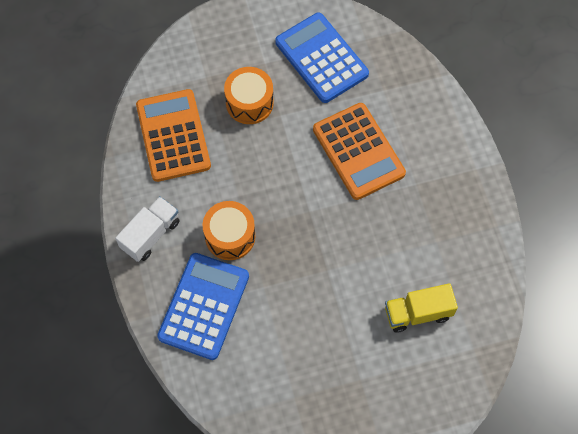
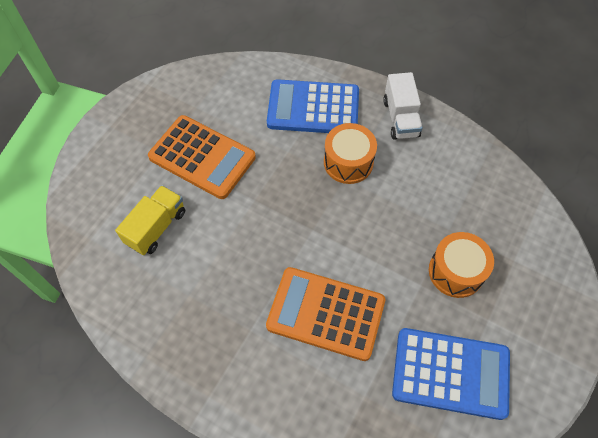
camera: 135 degrees right, 5 degrees down
orange calculator [136,89,211,182] -> orange calculator moved to [148,115,256,199]
blue calculator [157,253,249,360] -> blue calculator turned 120 degrees clockwise [267,79,359,133]

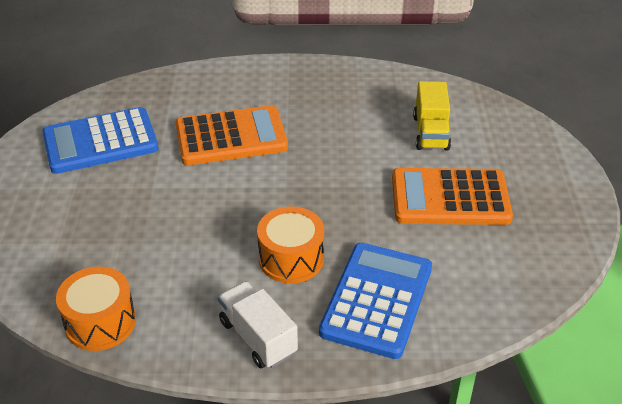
camera: 150 degrees right, 20 degrees down
blue calculator [267,79,359,133] -> blue calculator turned 45 degrees counterclockwise [319,243,432,359]
orange drum [429,232,494,298] -> orange drum moved to [56,266,136,351]

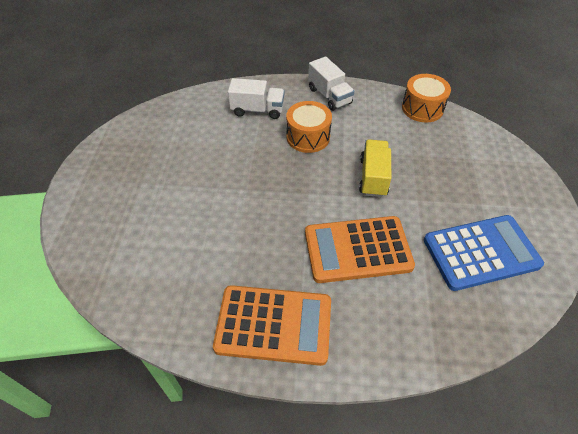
camera: 175 degrees left, 10 degrees up
blue calculator [319,243,432,359] -> white truck [228,78,285,119]
orange calculator [392,168,513,225] -> orange calculator moved to [213,285,331,366]
yellow truck [413,81,451,151] -> yellow truck moved to [359,139,391,197]

